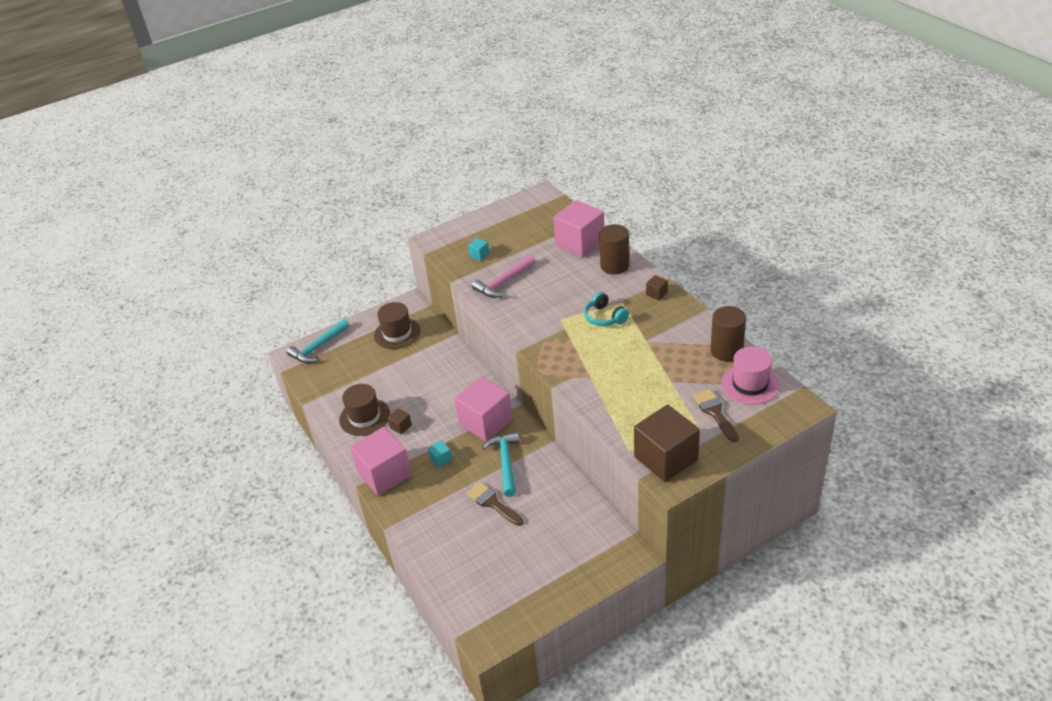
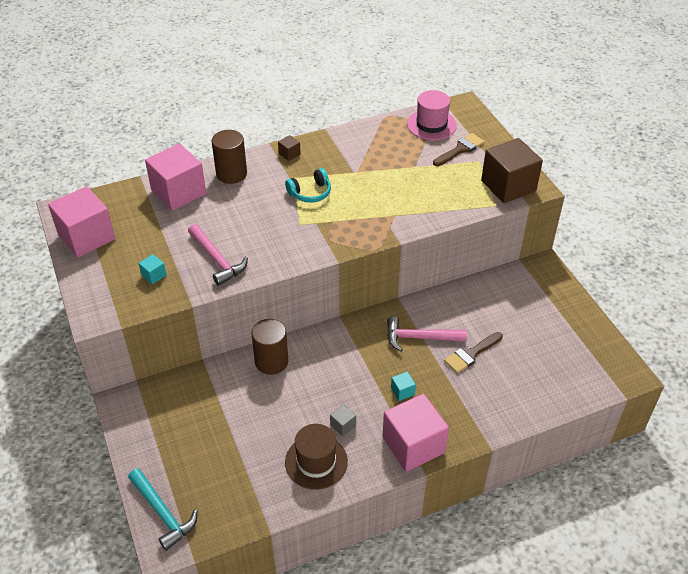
camera: 85 degrees left, 5 degrees up
brown hat [374,302,420,349] -> none
brown cube [388,408,412,435] -> grey cube [330,404,356,436]
pink cube [454,376,513,442] -> pink cube moved to [48,186,115,257]
turquoise hammer [482,432,520,497] -> pink hammer [387,317,467,352]
brown brush [693,389,739,442] -> brown brush turned 150 degrees clockwise [433,133,485,166]
brown cylinder [710,306,746,362] -> brown cylinder moved to [252,319,288,375]

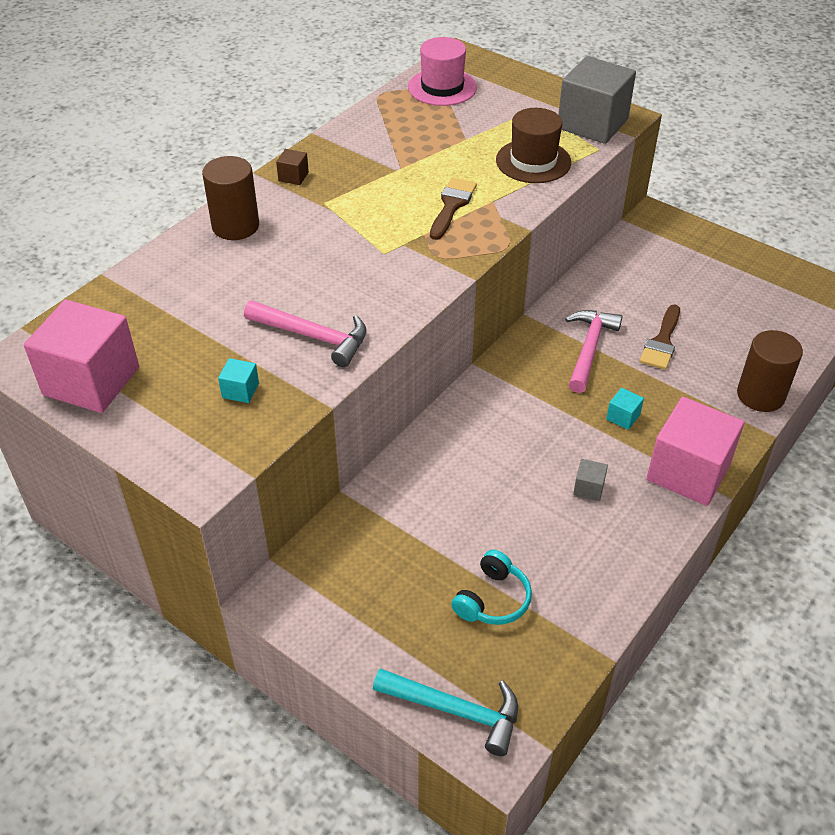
camera: 30 degrees left, 0 degrees up
pink cube [145,144,206,211] -> none
brown cylinder [252,319,288,375] -> brown cylinder moved to [737,330,803,412]
turquoise headphones [285,168,331,203] -> turquoise headphones moved to [451,550,532,625]
brown hat [285,424,348,490] -> brown hat moved to [496,108,571,183]
pink hammer [387,317,467,352] -> pink hammer turned 135 degrees clockwise [565,310,622,393]
brown brush [433,133,485,166] -> brown brush moved to [430,178,477,240]
brown cube [481,138,543,203] -> grey cube [559,56,636,144]

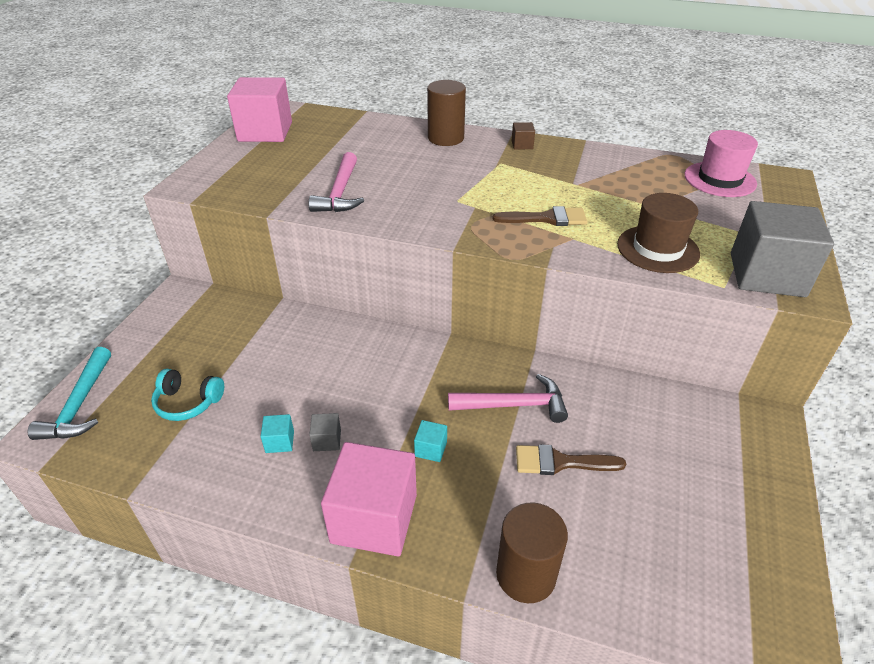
camera: 70 degrees right, 5 degrees down
turquoise cube [218,358,259,403] -> turquoise cube moved to [261,414,294,453]

